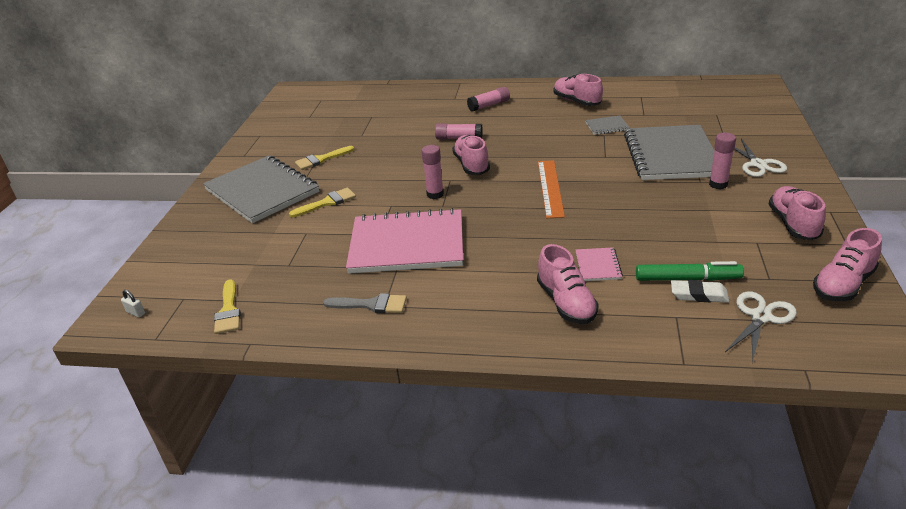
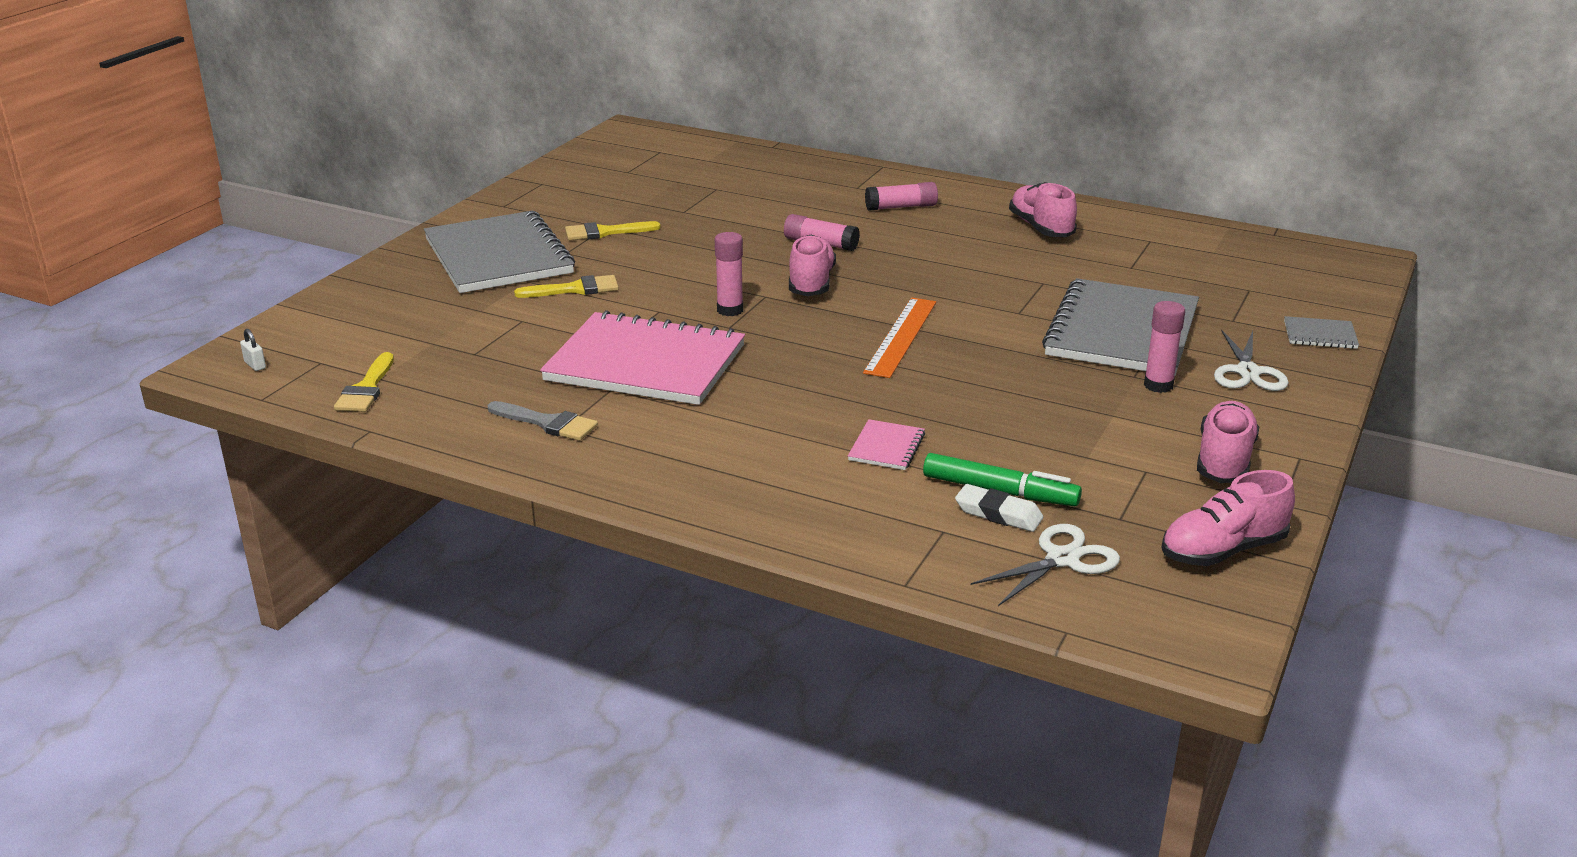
camera: 15 degrees right, 5 degrees down
pink shoe [537,244,599,324] -> none
grey notebook [585,116,630,135] -> grey notebook moved to [1284,316,1359,349]

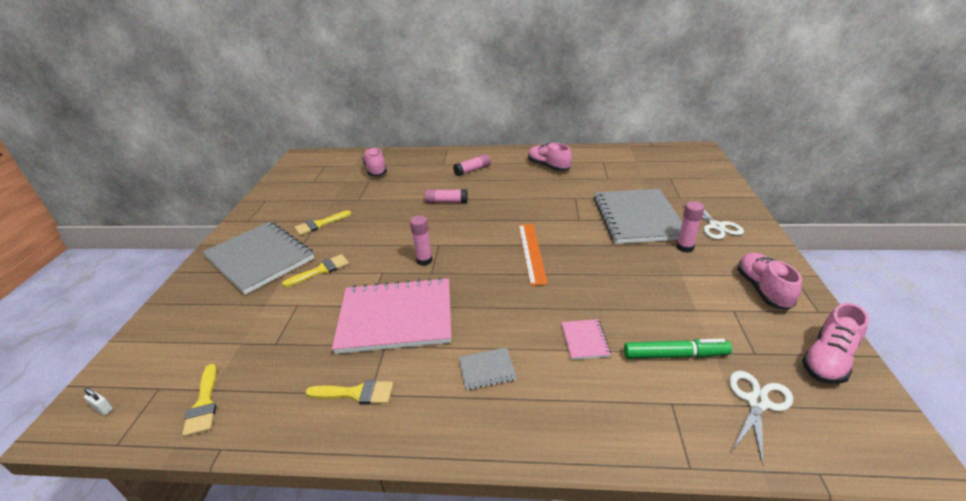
camera: 20 degrees left, 5 degrees up
grey brush [488,401,598,441] -> yellow brush [306,380,393,405]
pink shoe [789,234,836,296] -> pink shoe moved to [363,147,387,176]
white eraser [955,484,1043,532] -> none
grey notebook [1284,316,1359,349] -> grey notebook moved to [458,348,517,390]

